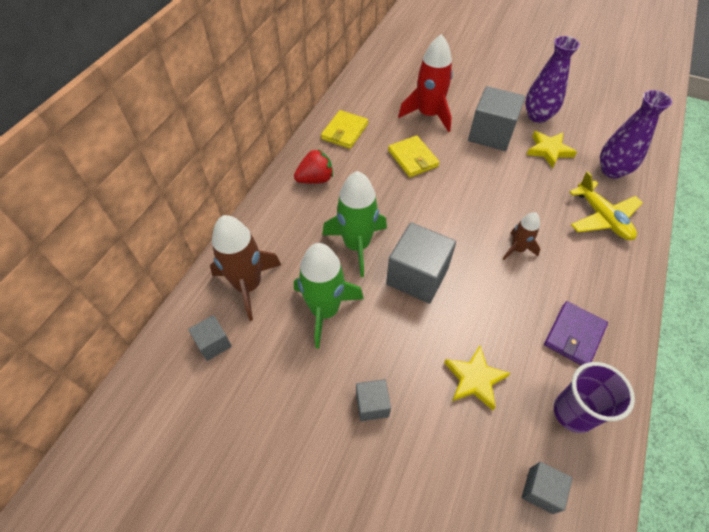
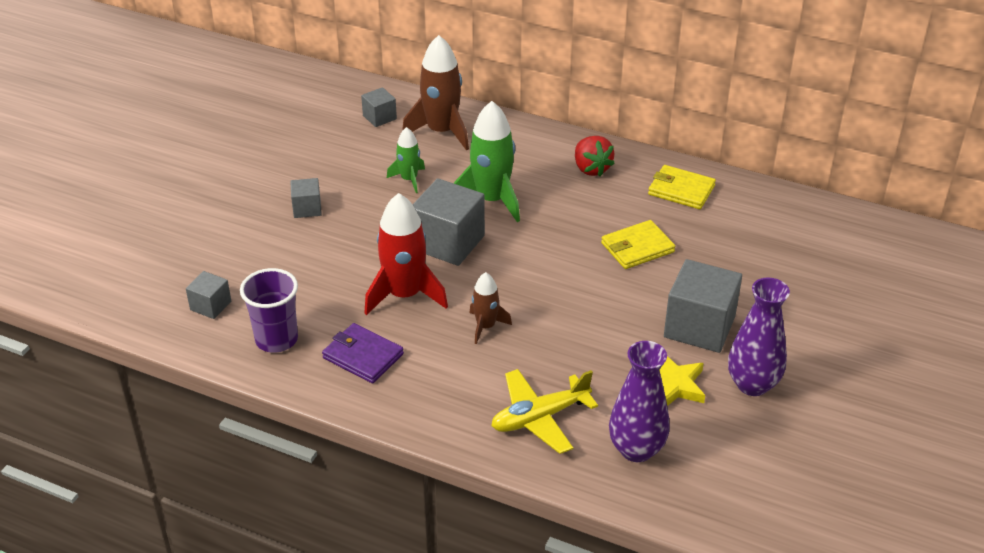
camera: 90 degrees right, 15 degrees down
green rocket [294,243,364,349] -> green rocket [387,127,425,193], size x0.55
red rocket [398,34,453,132] -> red rocket moved to [364,193,448,315]
yellow star [444,346,510,410] -> none

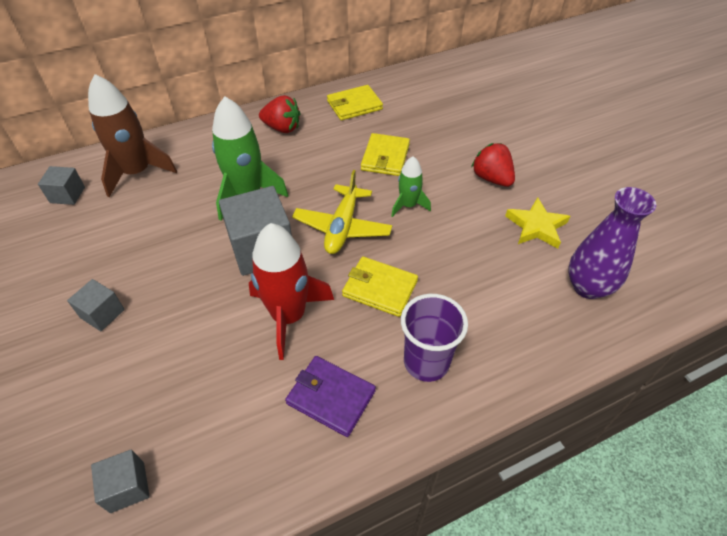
camera: 50 degrees left, 10 degrees up
purple cup [240,268,298,353] -> purple cup moved to [401,294,468,382]
purple wallet [322,323,404,384] -> purple wallet turned 45 degrees clockwise [285,356,376,437]
green rocket [387,127,425,193] -> green rocket moved to [391,156,431,217]
brown rocket [469,272,512,344] -> yellow wallet [342,256,418,317]
yellow plane [491,369,598,454] -> yellow plane moved to [292,170,392,254]
grey cube [664,259,742,353] -> red strawberry [471,143,515,187]
purple vase [728,278,790,396] -> none

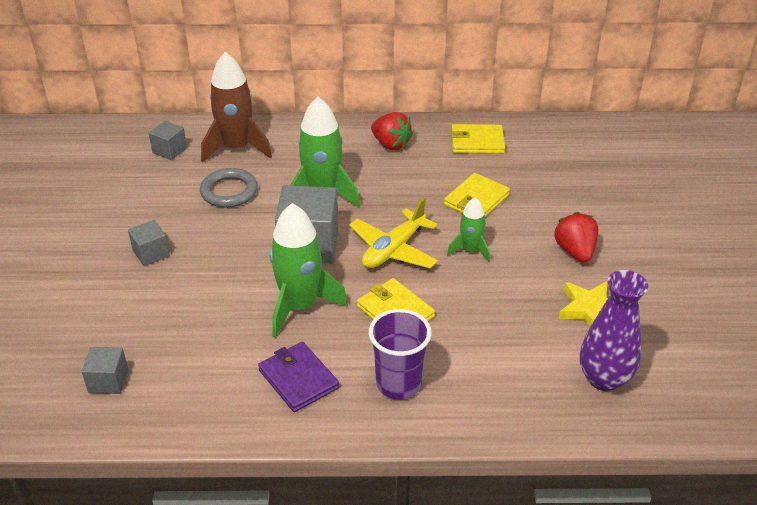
camera: 25 degrees right, 10 degrees down
red rocket [249,223,334,360] -> green rocket [270,203,348,338]
none -> grey ring [200,168,258,208]

